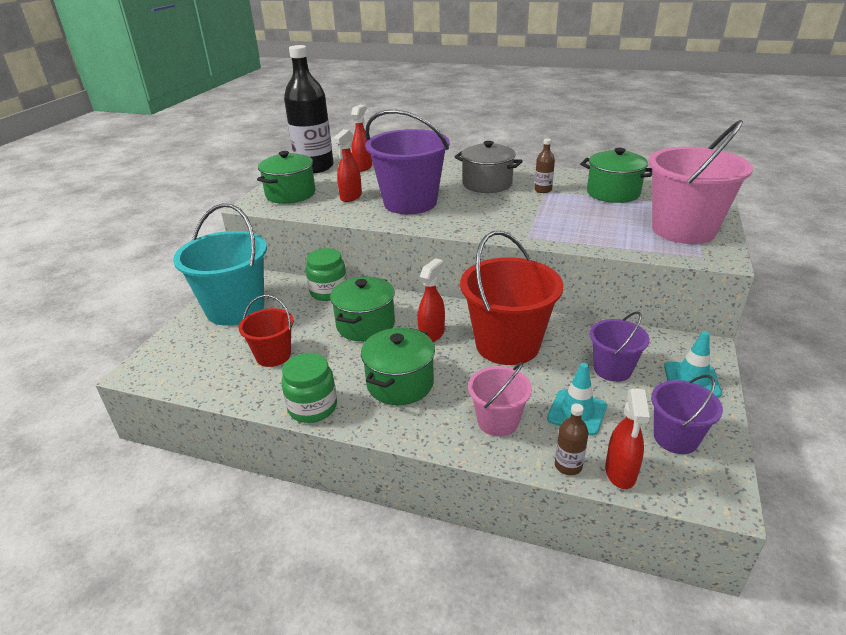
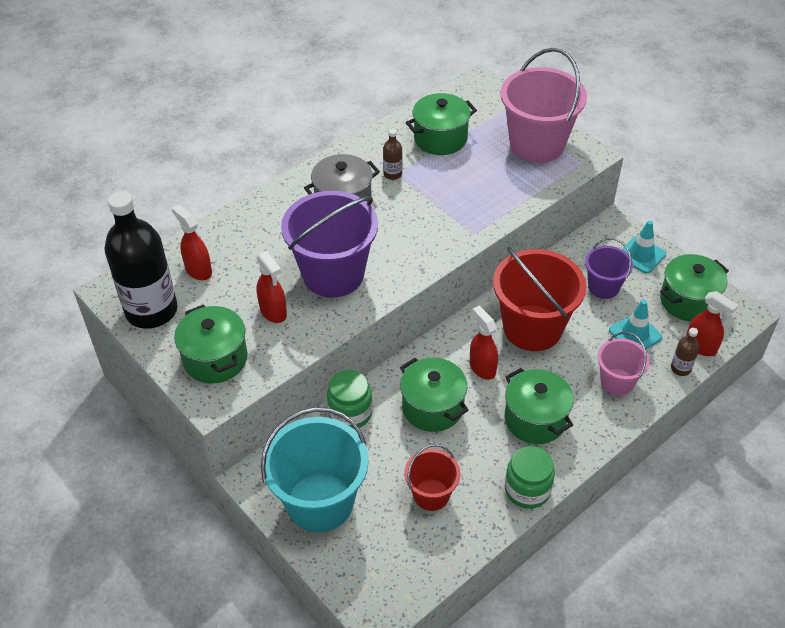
camera: 60 degrees left, 15 degrees up
purple bucket [651,375,723,454] -> green pot [660,254,729,321]

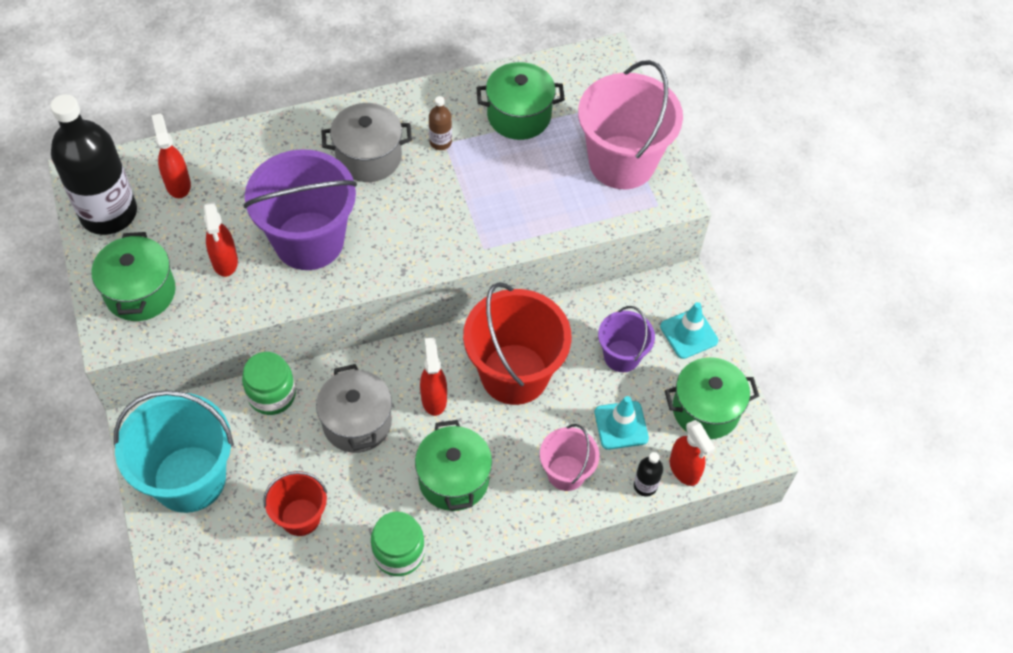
camera: 20 degrees right, 10 degrees up
green pot [400,358,468,432] -> grey pot [316,364,392,453]
brown bottle [671,328,699,376] -> black bottle [634,452,663,496]

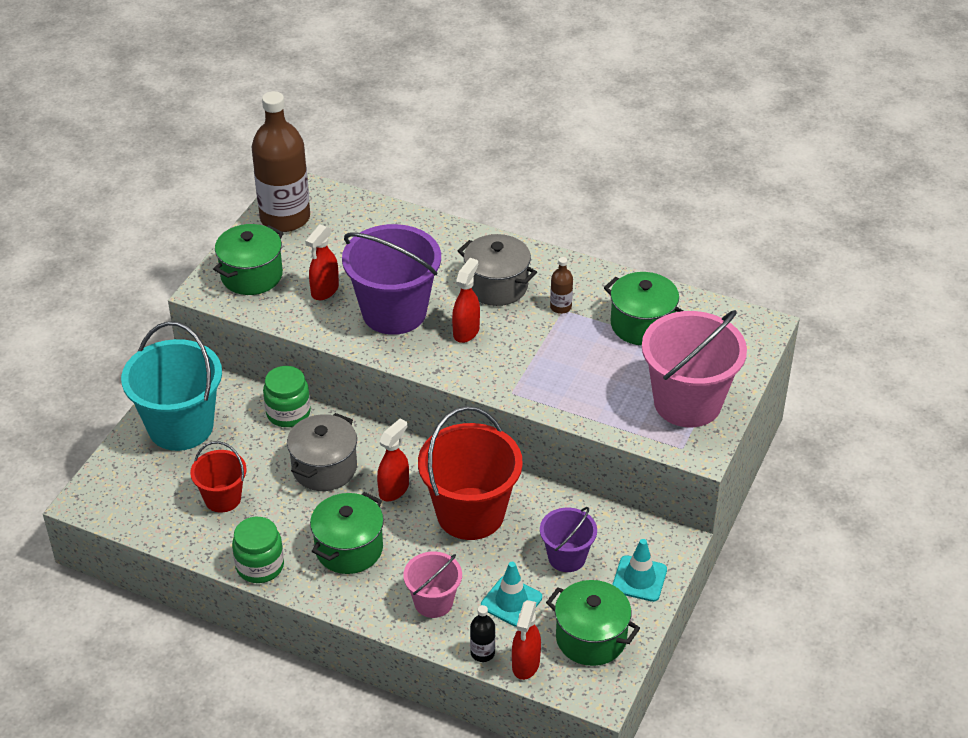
camera: 45 degrees right, 15 degrees down
black bottle [50,94,137,235] -> brown bottle [252,91,310,232]
red spray bottle [151,113,191,198] -> red spray bottle moved to [452,258,480,343]

